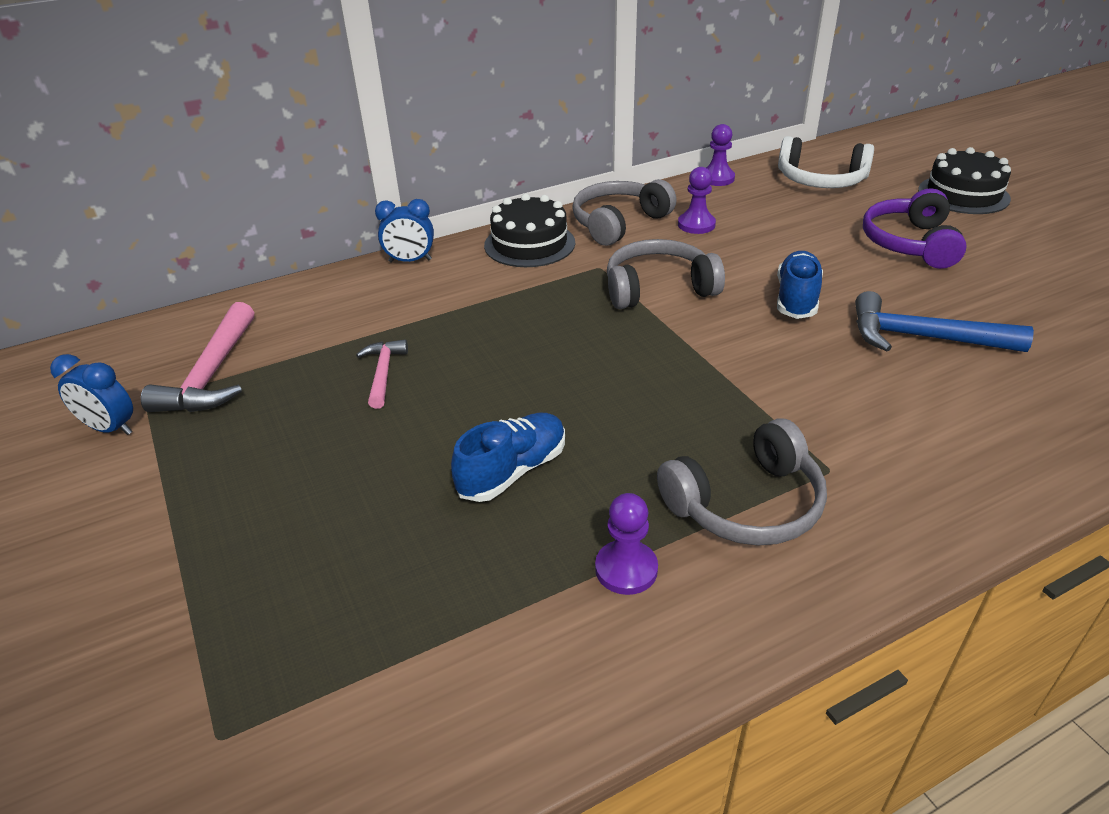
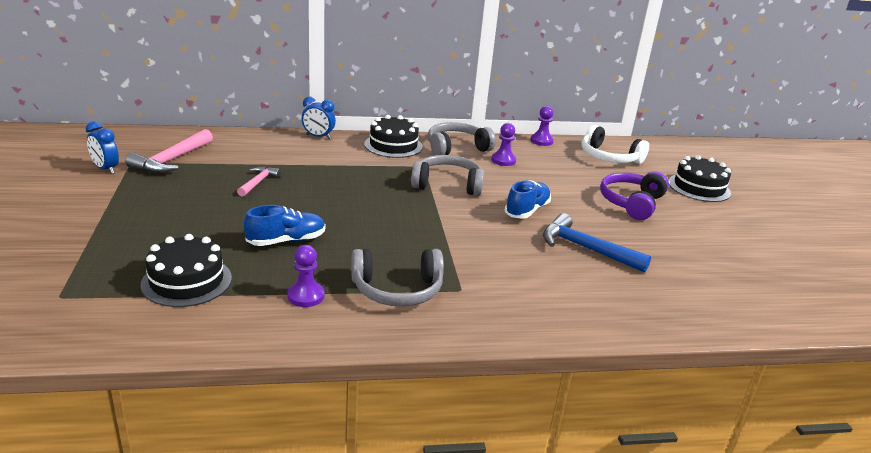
camera: 15 degrees right, 10 degrees down
none -> black cake [141,234,232,307]

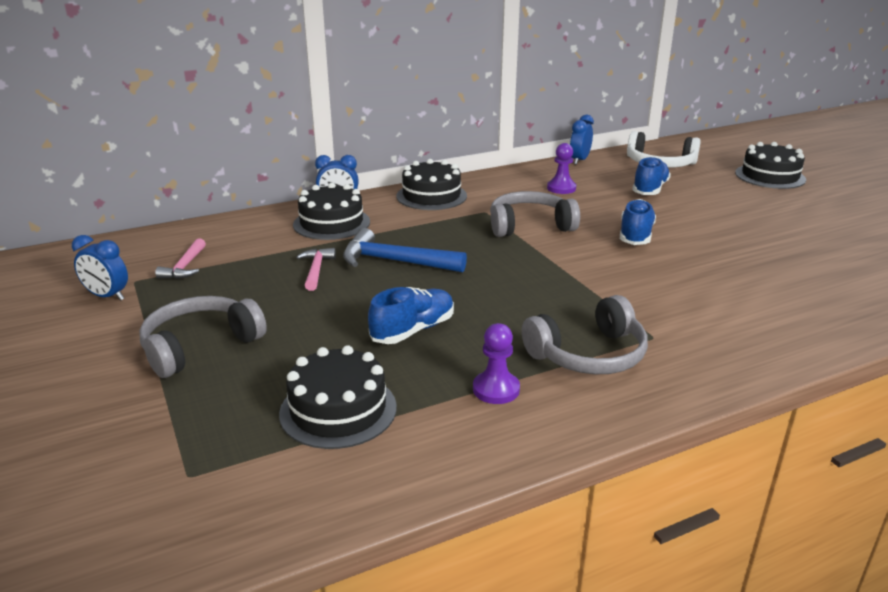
camera: 15 degrees left, 0 degrees up
pink hammer [125,129,213,173] -> pink hammer [155,238,206,279], size x0.59
grey headphones [428,122,496,156] -> grey headphones moved to [139,296,267,378]
purple pawn [530,106,554,146] -> blue clock [570,115,594,165]
blue hammer [543,213,651,273] -> blue hammer moved to [343,228,467,272]
purple headphones [600,171,669,220] -> none
none -> black cake [293,183,370,240]
none -> blue shoe [632,157,671,195]

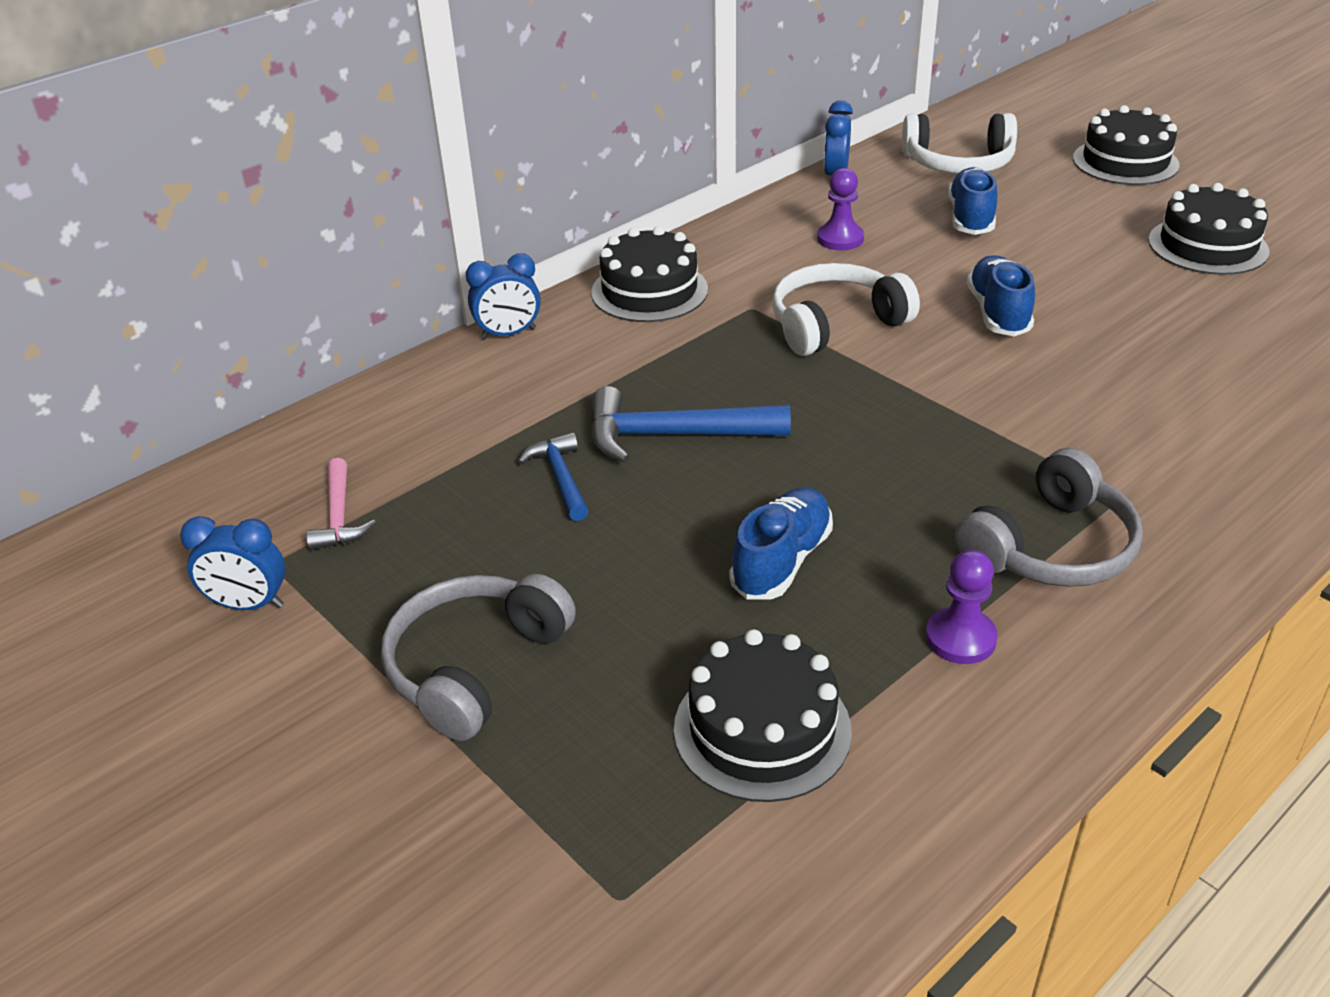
camera: 15 degrees left, 10 degrees up
black cake [293,183,370,240] -> black cake moved to [1148,183,1270,275]
pink hammer [296,248,336,291] -> blue hammer [518,432,589,521]
grey headphones [490,191,580,237] -> white headphones [772,263,920,356]

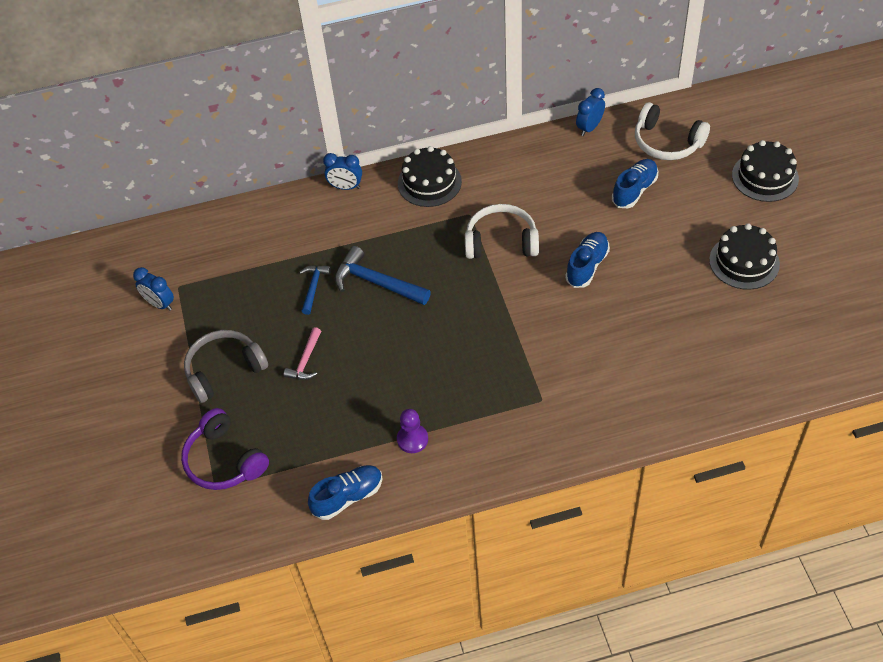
camera: 30 degrees right, 15 degrees up
pink hammer [306,458,376,550] -> pink hammer moved to [284,327,321,380]
black cake [674,629,852,802] -> none
blue shoe [729,487,833,600] -> blue shoe moved to [308,465,382,520]
purple pawn [817,168,864,250] -> none
grey headphones [955,448,1143,587] -> none
none -> purple headphones [181,408,269,490]

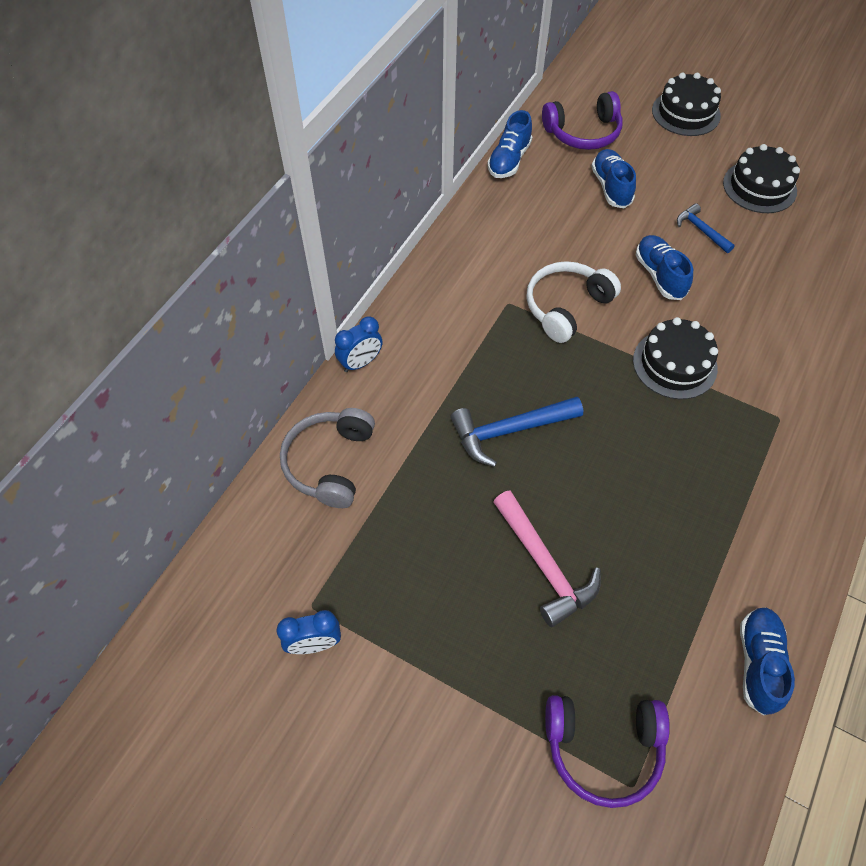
camera: 50 degrees left, 5 degrees up
grey headphones [184,330,268,403] -> grey headphones moved to [280,408,375,508]
pink hammer [284,327,321,380] -> pink hammer [493,490,601,627], size x1.70
blue hammer [299,265,331,315] -> blue hammer moved to [677,203,735,253]
purple pawn [397,409,428,453] -> none
black cake [398,146,462,207] -> black cake moved to [633,317,718,399]
blue clock [576,88,605,136] -> blue shoe [488,110,532,178]
white headphones [635,102,710,160] -> purple headphones [542,91,623,150]

